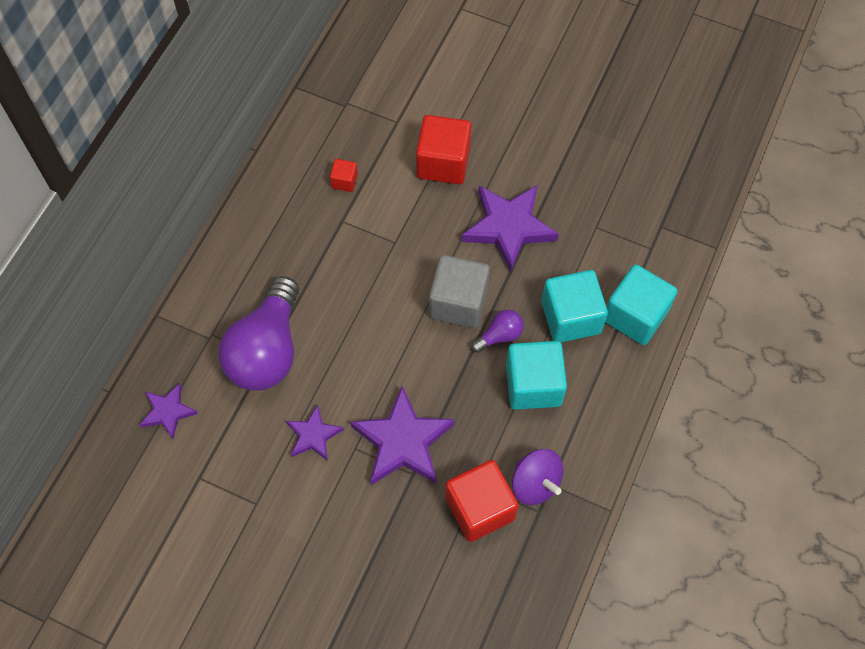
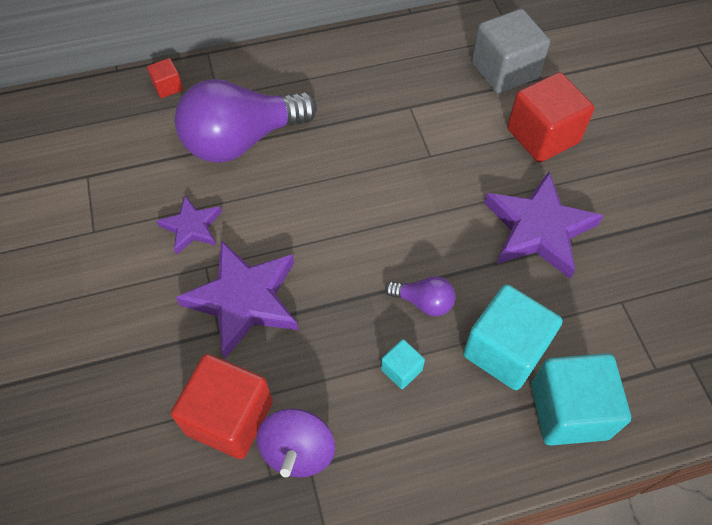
camera: 50 degrees right, 5 degrees down
purple star [139,383,198,439] -> none
red cube [330,159,358,192] -> red cube moved to [147,58,183,98]
grey cube [429,255,490,328] -> grey cube moved to [472,9,550,94]
turquoise cube [506,341,567,410] -> turquoise cube [381,339,425,389], size x0.47

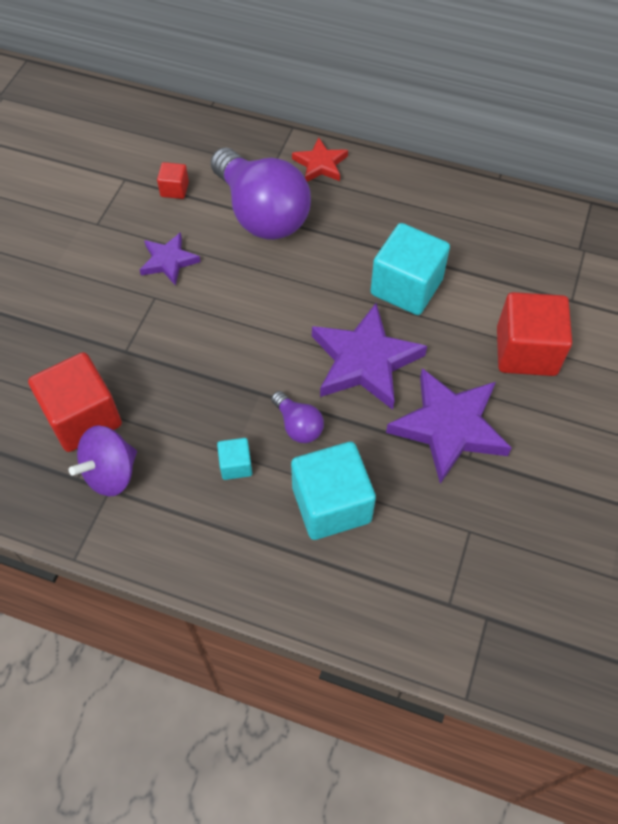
camera: 35 degrees right, 0 degrees up
red cube [147,58,183,98] -> red cube moved to [157,162,189,199]
purple light bulb [175,79,317,163] -> purple light bulb turned 135 degrees counterclockwise [211,148,311,240]
purple star [176,240,298,359] -> purple star moved to [312,303,427,410]
grey cube [472,9,550,94] -> none
turquoise cube [531,353,631,445] -> turquoise cube moved to [371,223,450,315]
none -> red star [292,137,348,182]

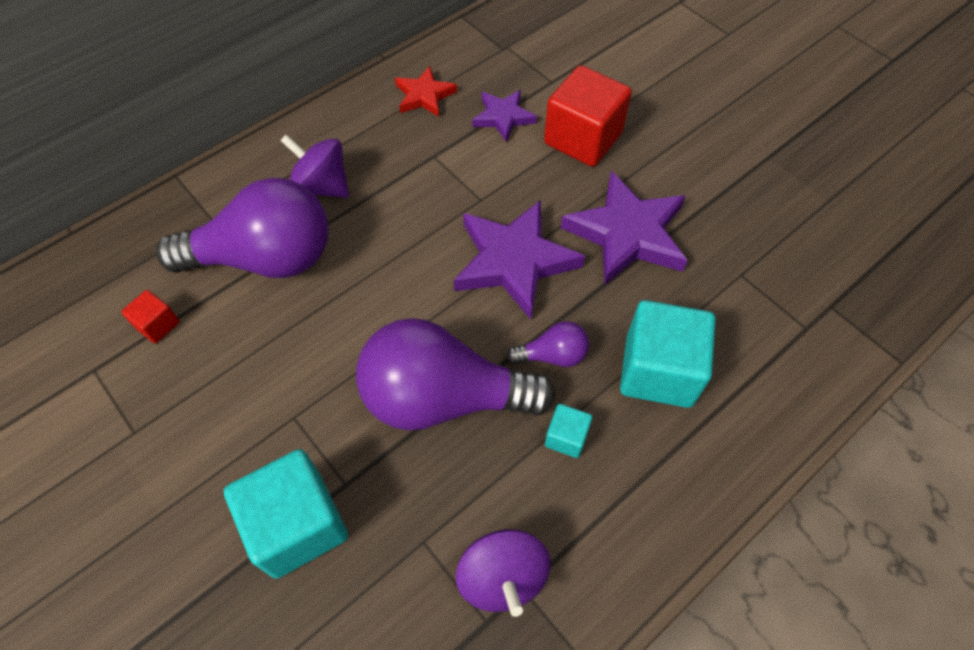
camera: 60 degrees left, 0 degrees up
red cube [28,352,122,452] -> none
purple star [140,232,201,286] -> purple star moved to [472,90,537,143]
red star [292,137,348,182] -> red star moved to [395,66,457,117]
turquoise cube [371,223,450,315] -> turquoise cube moved to [224,449,348,579]
none -> purple spinning top [280,134,349,198]
none -> purple light bulb [356,318,556,430]

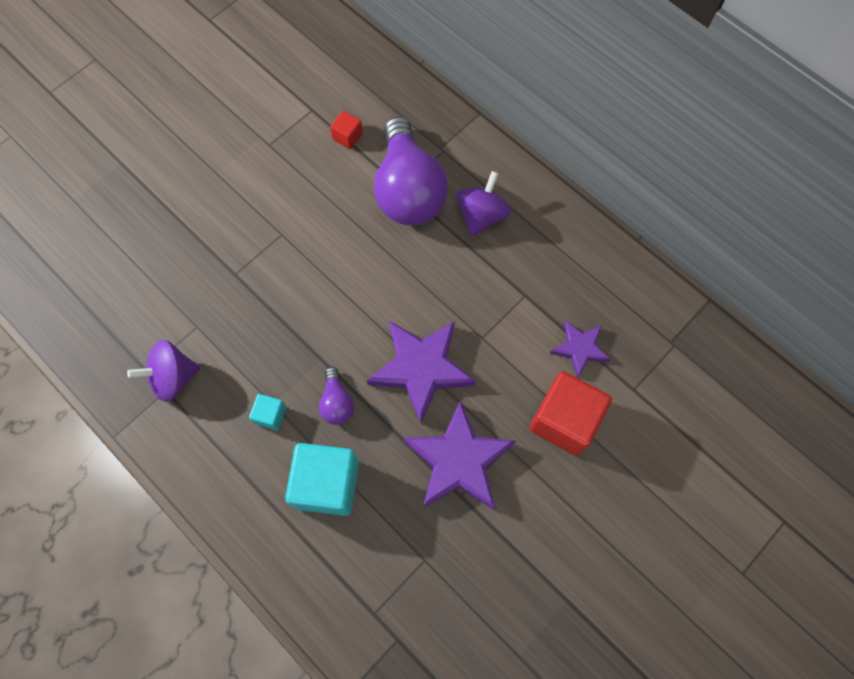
camera: 85 degrees right, 10 degrees up
turquoise cube [224,449,348,579] -> none
purple light bulb [356,318,556,430] -> none
red star [395,66,457,117] -> none

